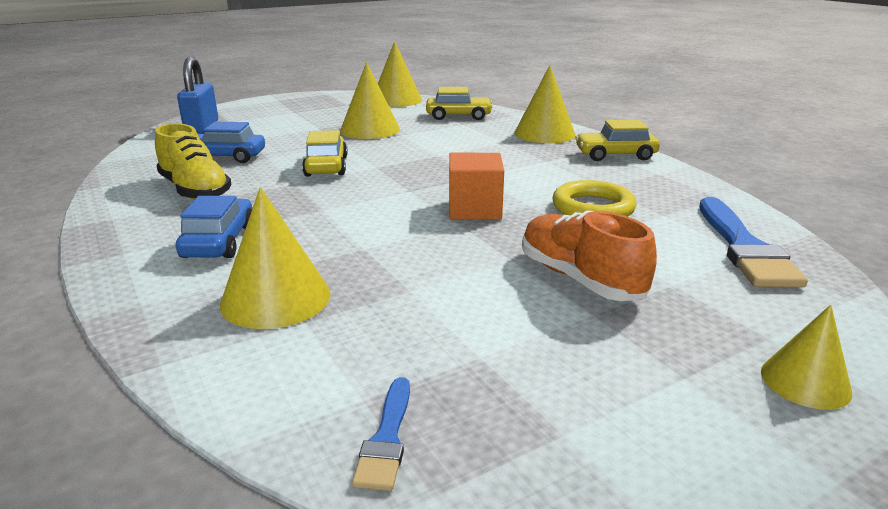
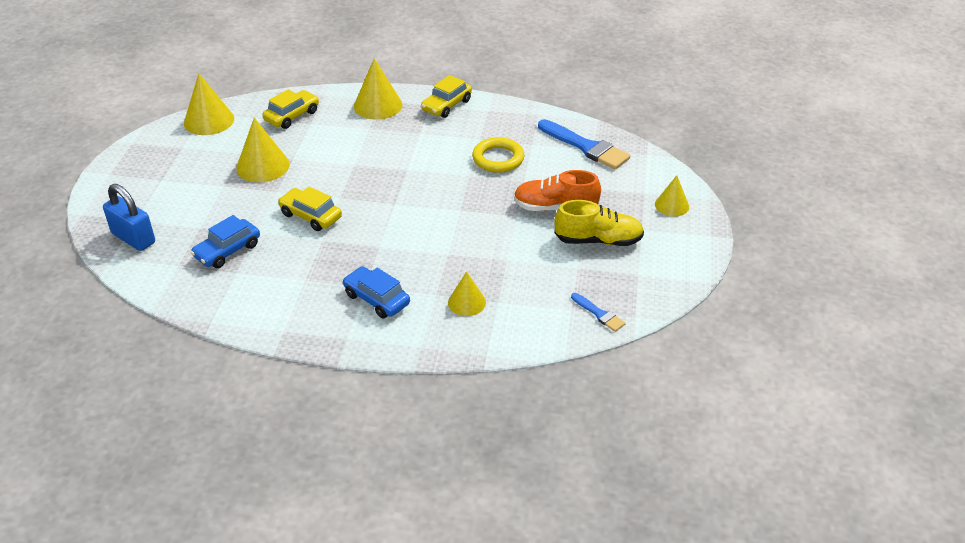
camera: 50 degrees left, 15 degrees up
yellow shoe [155,123,232,200] -> yellow shoe moved to [554,200,644,246]
yellow cone [220,187,331,329] -> yellow cone [448,271,486,316], size x0.62
orange cube [449,153,504,220] -> none

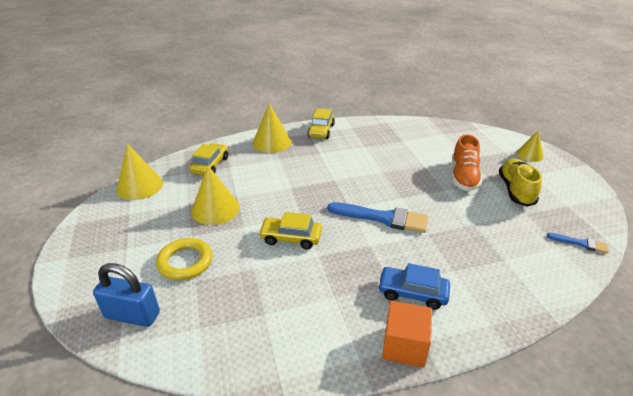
camera: 25 degrees left, 5 degrees down
blue car [191,215,260,268] -> none
yellow cone [448,271,486,316] -> none
yellow ring [472,137,525,173] -> yellow ring moved to [156,238,213,280]
orange shoe [514,170,601,211] -> orange shoe turned 60 degrees counterclockwise [452,134,482,191]
blue brush [538,119,630,169] -> blue brush moved to [327,202,428,233]
yellow shoe [554,200,644,246] -> yellow shoe turned 60 degrees counterclockwise [499,159,542,207]
none -> orange cube [382,301,432,368]

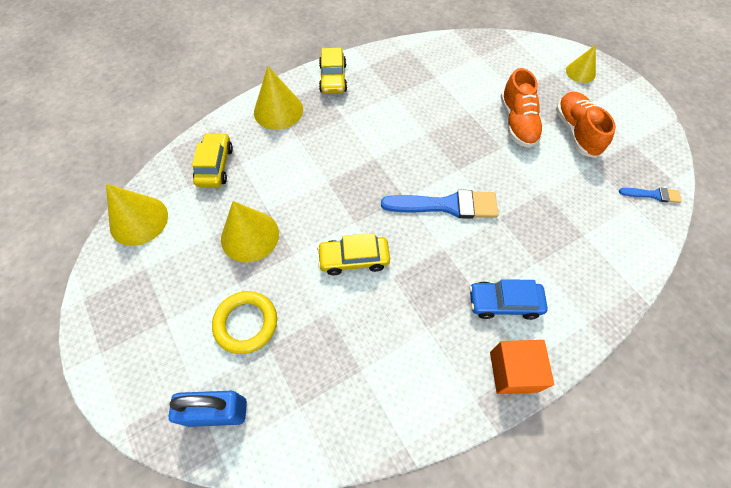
camera: 15 degrees left, 25 degrees up
yellow shoe [499,159,542,207] -> orange shoe [556,92,616,158]

